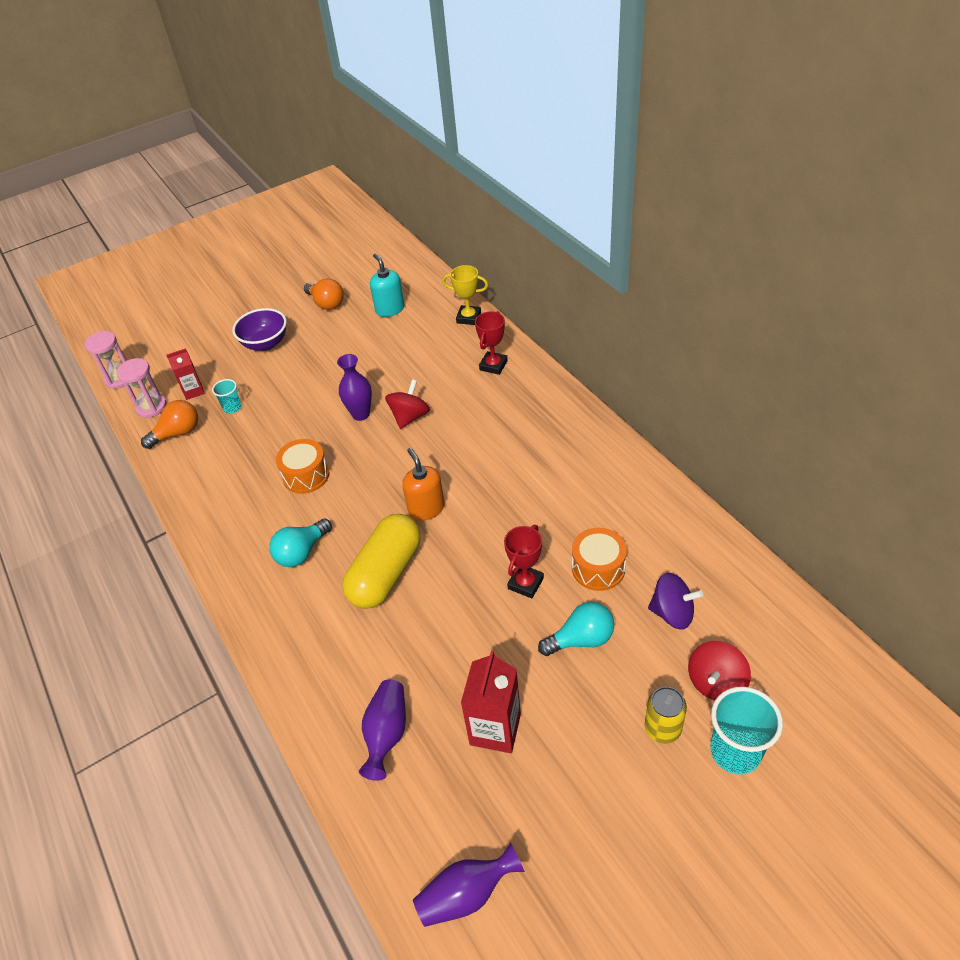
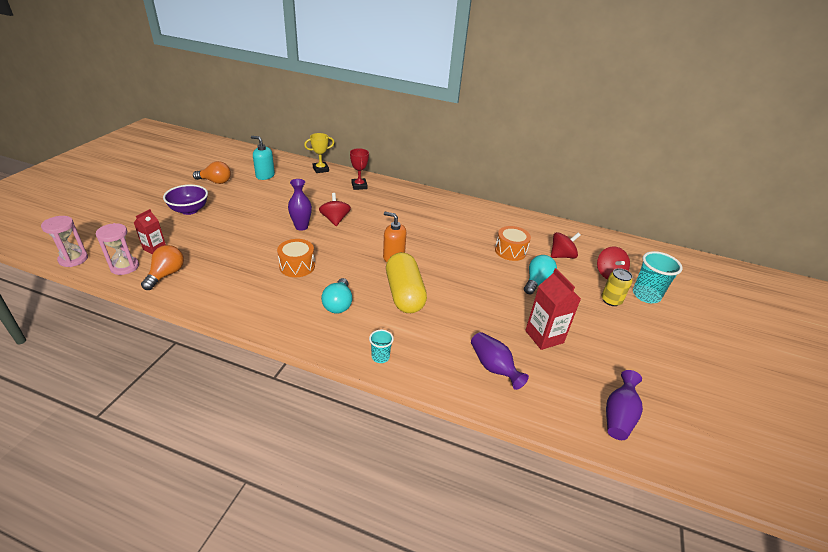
camera: 45 degrees left, 10 degrees down
turquoise cup [212,379,241,414] -> turquoise cup moved to [369,330,394,363]
red trophy [504,525,544,598] -> none
purple spinning top [648,573,703,629] -> red spinning top [551,232,580,258]

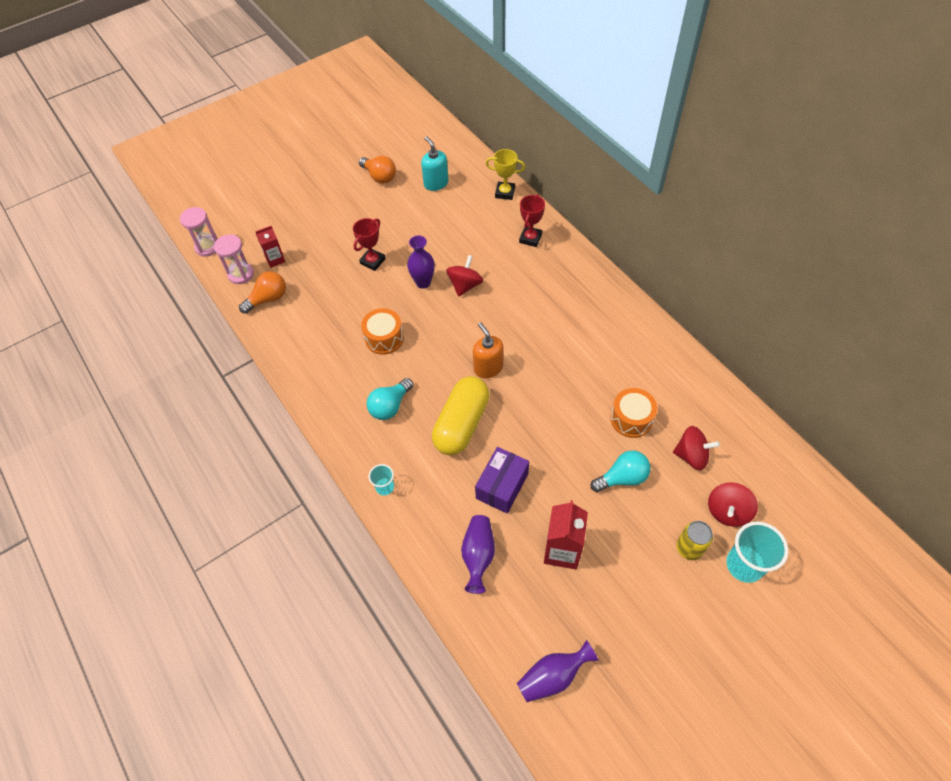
camera: 40 degrees right, 20 degrees up
purple bowl [163,185,208,215] -> none
none -> red trophy [353,218,386,271]
none -> purple box [475,447,529,514]

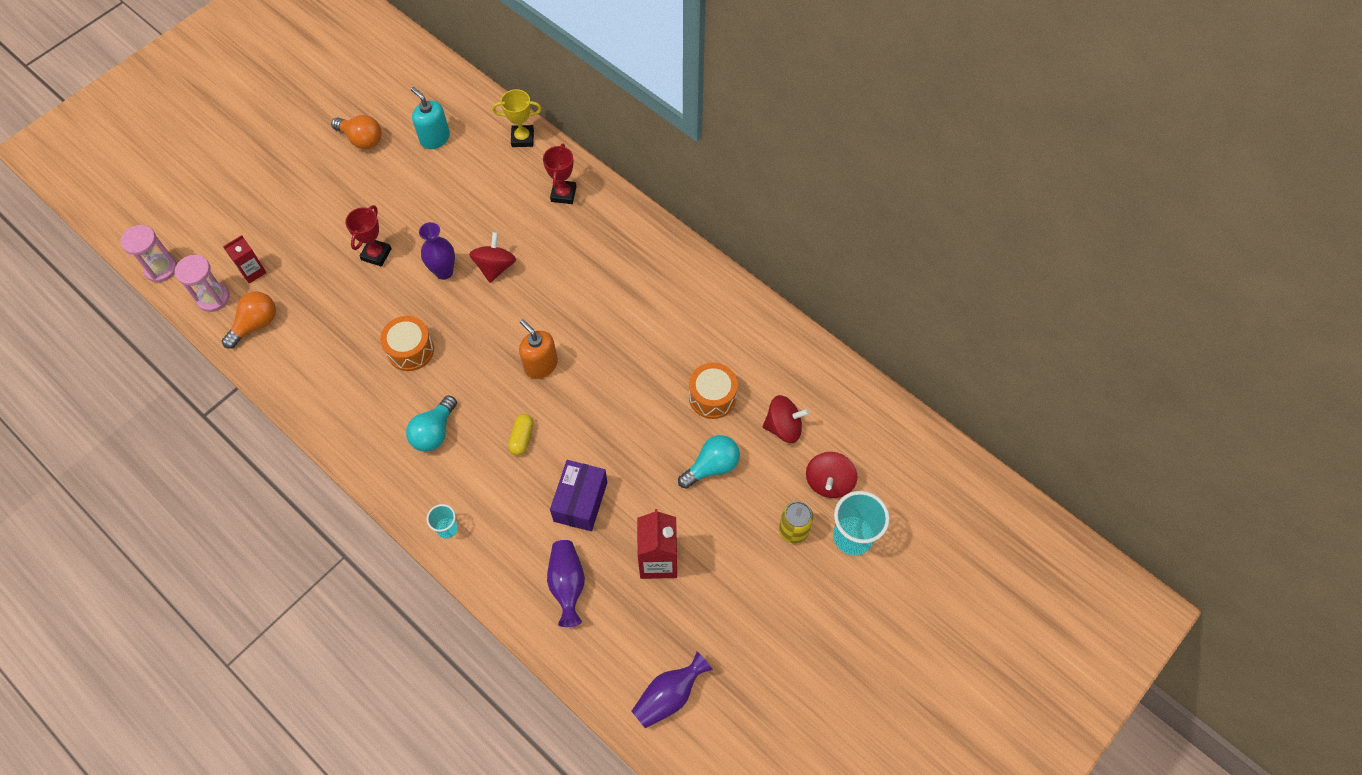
camera: 15 degrees left, 5 degrees up
yellow capsule [432,376,490,455] -> yellow capsule [508,414,534,456], size x0.44

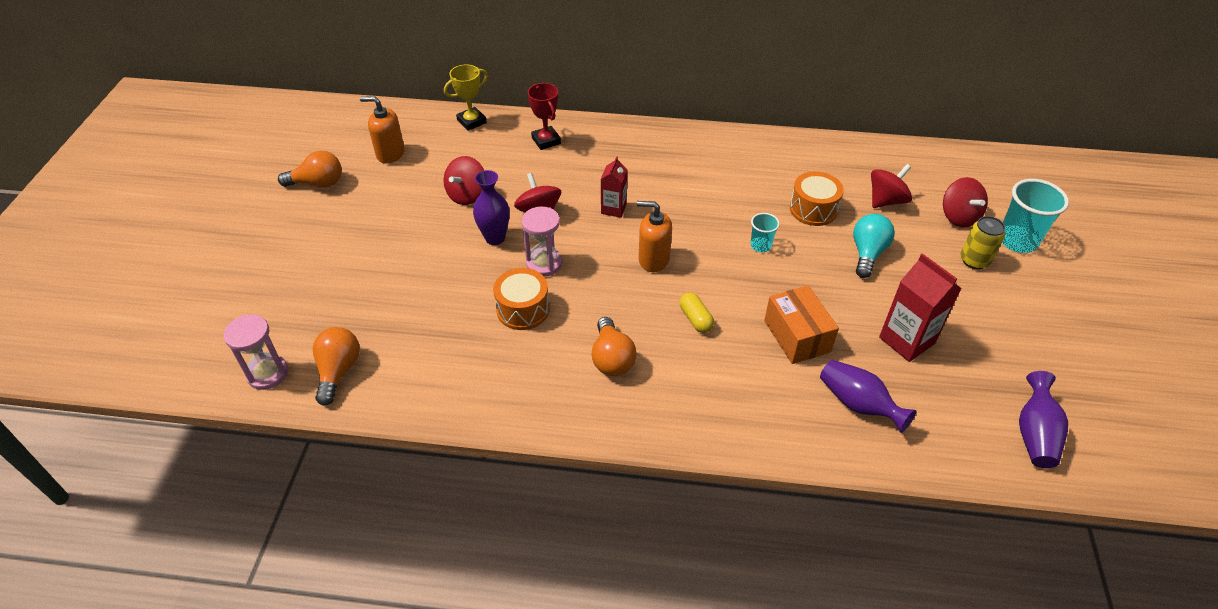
camera: 35 degrees left, 15 degrees down
pink hourglass [121,225,177,283] -> pink hourglass moved to [522,206,562,276]
red carton [223,235,266,284] -> red carton moved to [601,156,628,217]
red trophy [345,205,392,267] -> none
turquoise light bulb [406,396,457,452] -> orange light bulb [592,317,637,376]
turquoise soap dispenser [411,87,450,149] -> orange soap dispenser [360,96,405,164]
turquoise cup [426,504,458,539] -> turquoise cup moved to [750,213,780,252]
purple box [550,460,607,531] -> orange box [764,285,839,364]
none -> red spinning top [444,156,484,205]

